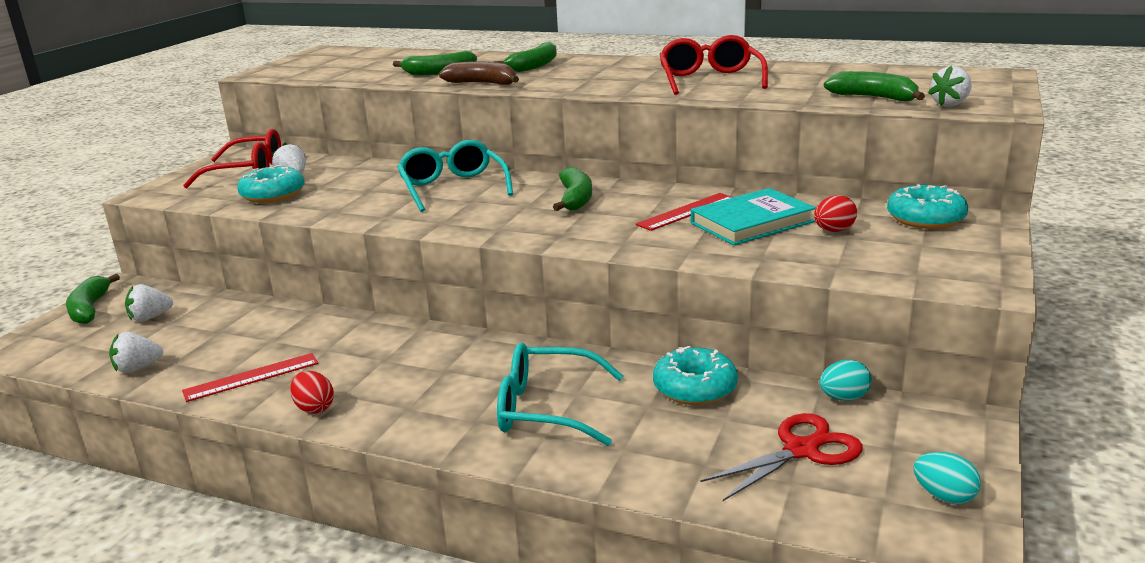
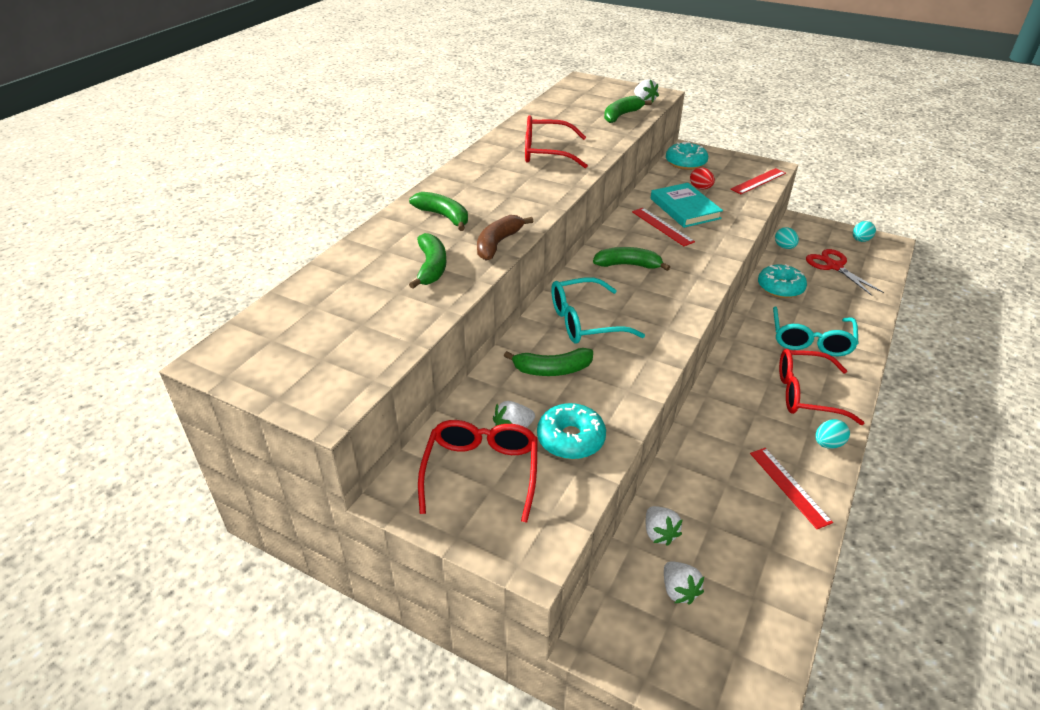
camera: 85 degrees left, 15 degrees up
green banana [66,274,120,324] -> green banana moved to [504,348,593,376]
white strawberry [109,332,163,373] -> white strawberry moved to [646,506,683,546]
red egg [290,371,334,414] -> turquoise egg [815,419,850,449]
none -> red ruler [730,168,786,194]
none -> red glasses [779,349,864,425]

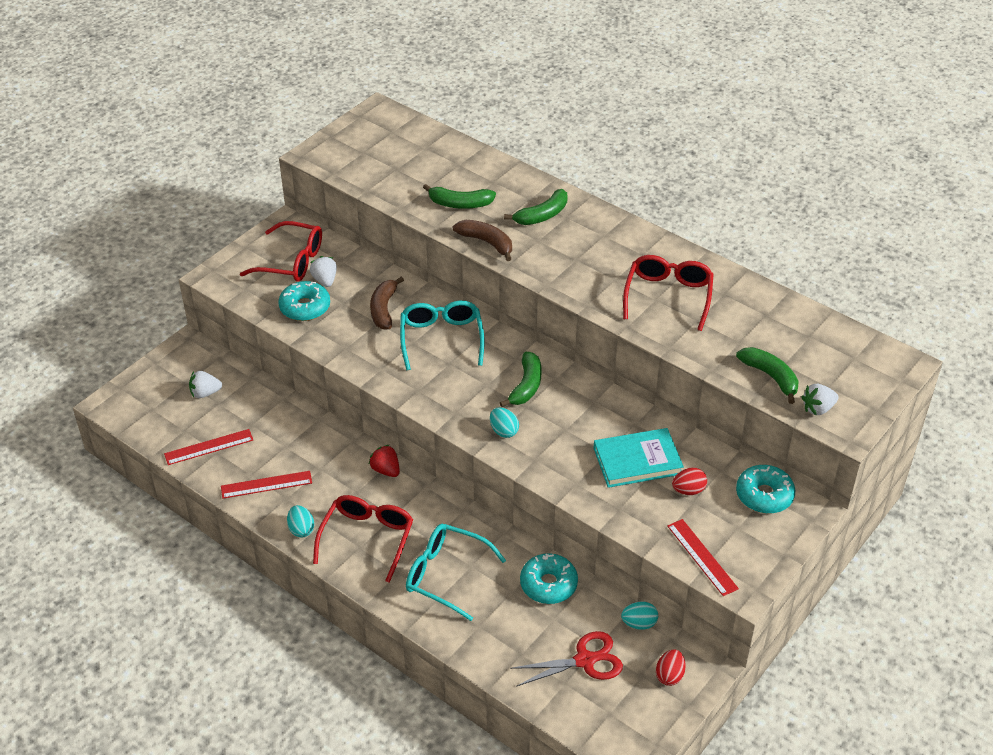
camera: 100 degrees right, 5 degrees up
green banana [504,348,593,376] -> brown banana [370,277,404,330]
red ruler [632,208,695,246] -> red ruler moved to [164,429,253,465]
white strawberry [646,506,683,546] -> none
turquoise egg [853,221,876,242] -> turquoise egg moved to [490,407,519,438]
none -> red strawberry [368,445,400,477]
none -> red egg [656,649,686,686]

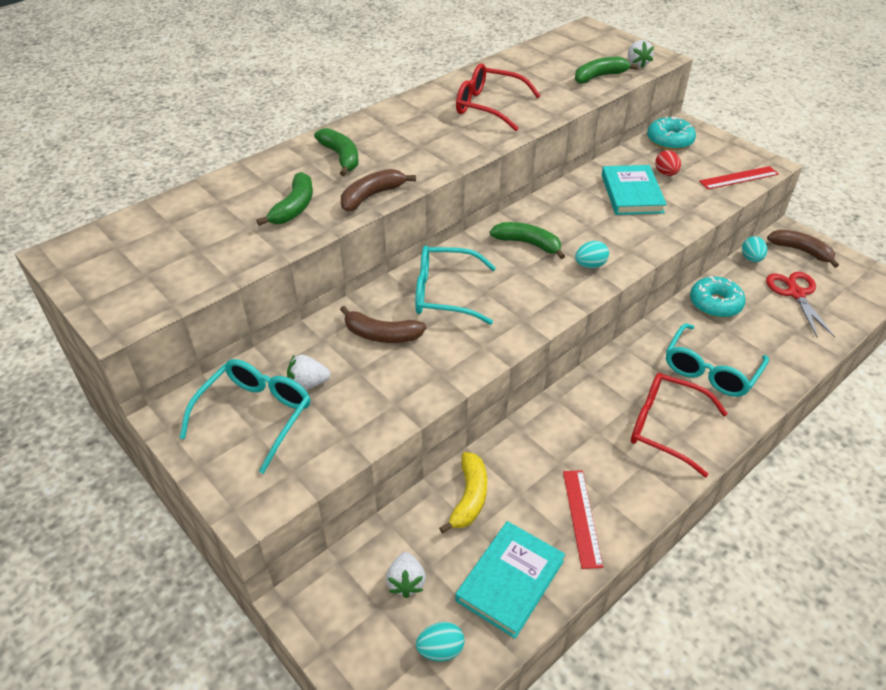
camera: 80 degrees left, 0 degrees up
red ruler [164,429,253,465] -> turquoise book [455,521,565,639]
red glasses [240,221,322,282] -> turquoise glasses [179,359,310,474]
turquoise donut [278,281,330,321] -> none
turquoise egg [287,505,314,538] -> turquoise egg moved to [416,622,465,661]
red strawberry [368,445,400,477] -> none
red egg [656,649,686,686] -> brown banana [767,230,839,268]
none -> yellow banana [439,452,487,534]

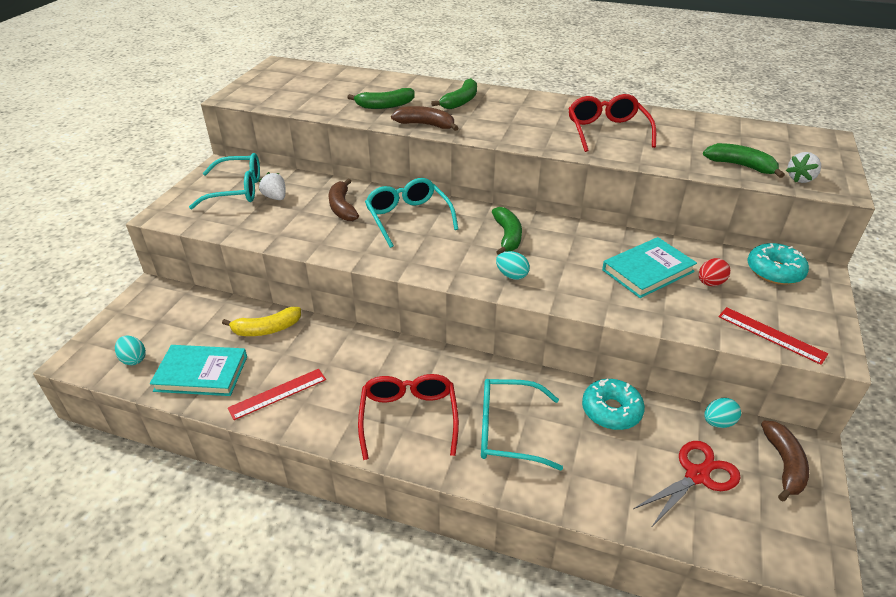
camera: 60 degrees right, 5 degrees down
white strawberry [386,552,426,598] -> none

